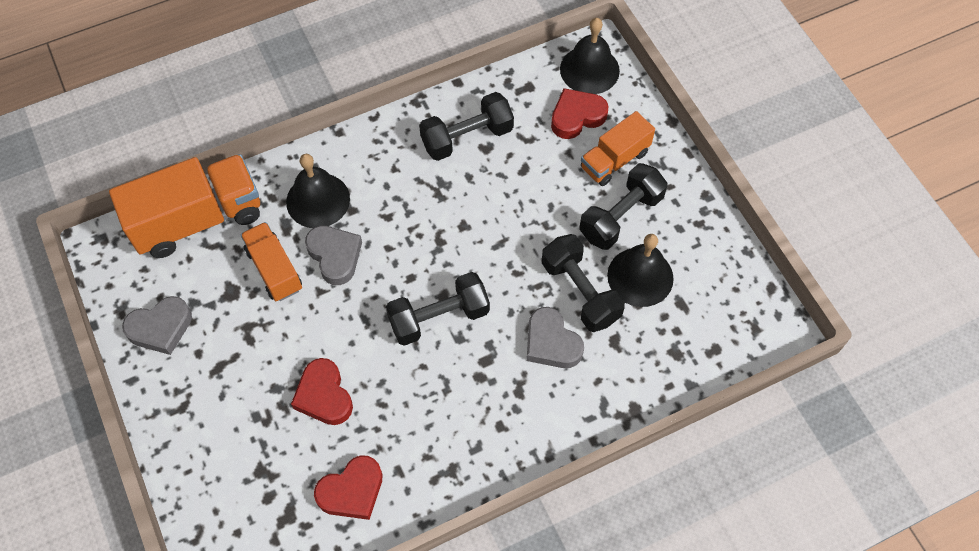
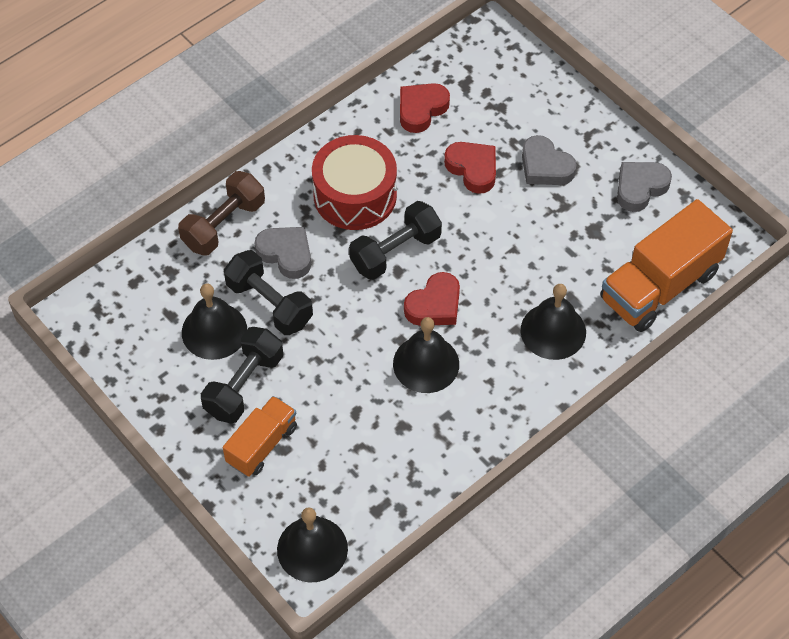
camera: 165 degrees right, 5 degrees down
orange truck [240,222,302,301] -> none
grey heart [305,226,362,285] -> grey heart moved to [522,135,577,185]
black dumbbell [419,92,514,161] -> none
red heart [551,88,608,139] -> red heart moved to [404,272,460,326]
none -> brown dumbbell [178,171,265,256]
none -> red drum [312,135,397,230]
none -> black bell [393,317,459,393]

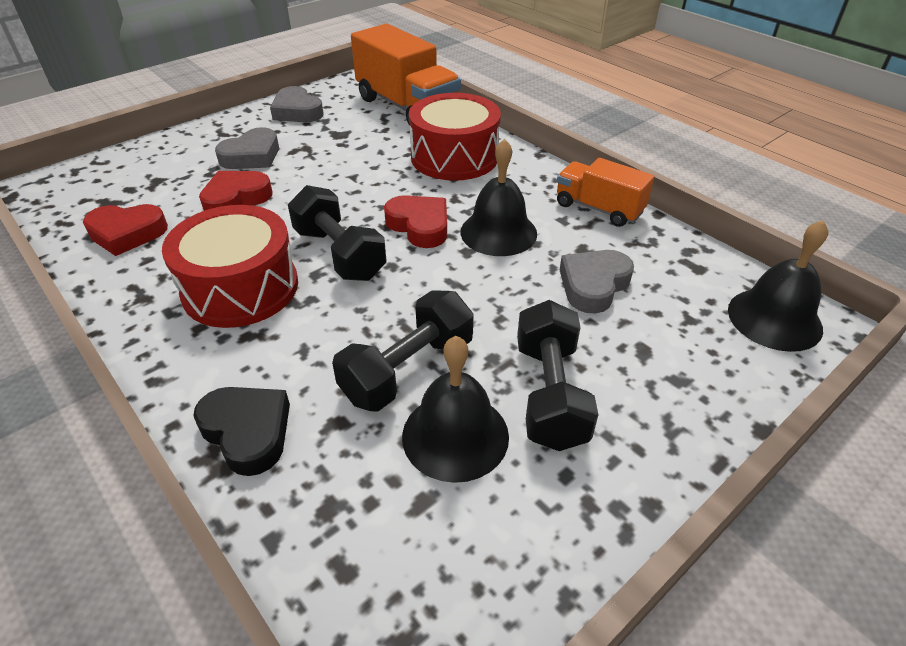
camera: 90 degrees left, 15 degrees down
brown dumbbell [178,171,265,256] -> black heart [194,387,290,476]
black dumbbell [201,327,283,424] -> black dumbbell turned 60 degrees clockwise [517,300,599,451]
orange truck [223,396,297,477] -> orange truck moved to [557,158,654,227]
grey heart [255,227,311,279] -> grey heart moved to [560,250,634,314]
red heart [400,83,450,133] -> red heart turned 45 degrees counterclockwise [83,204,168,256]
black bell [521,284,586,360] -> red drum [409,93,501,181]

